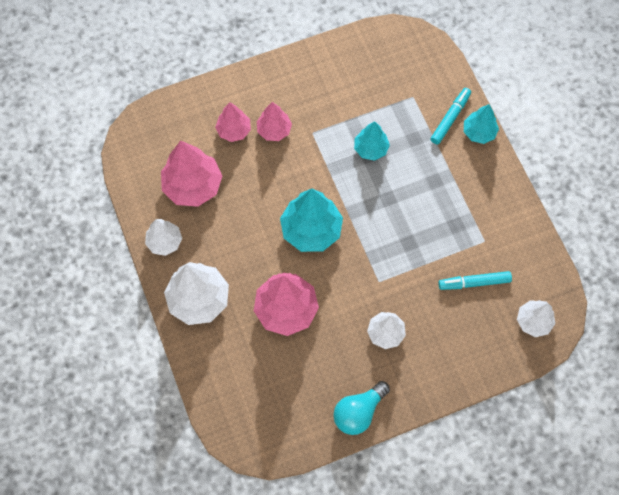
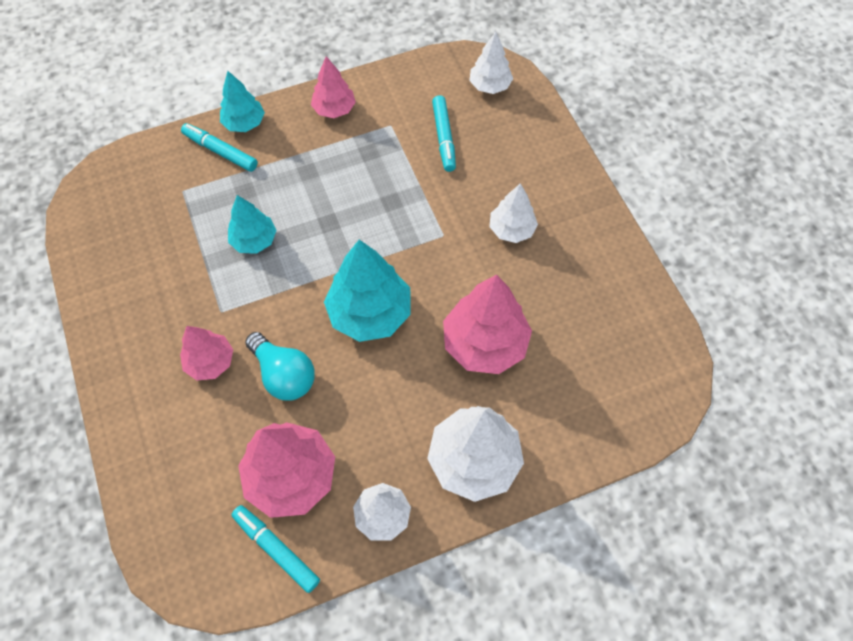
camera: 90 degrees left, 5 degrees down
pink tree [215,102,251,142] -> pink tree moved to [311,56,356,118]
turquoise light bulb [333,381,390,435] -> turquoise light bulb moved to [245,332,315,401]
none -> turquoise marker [231,505,320,593]

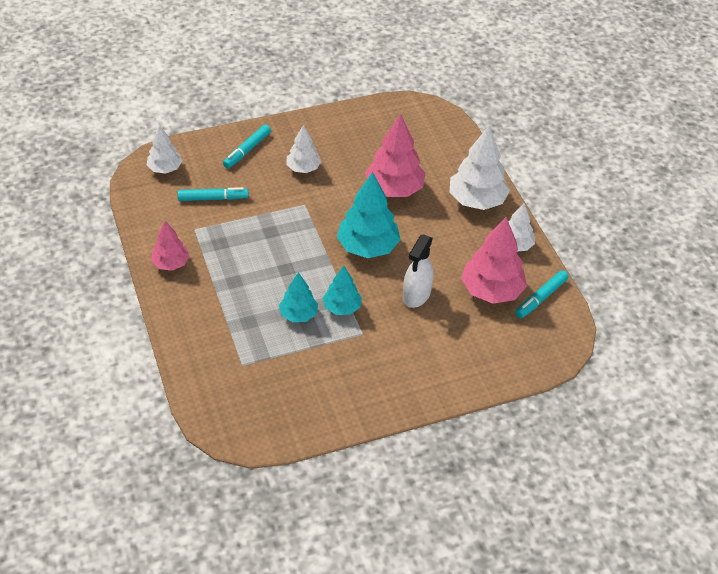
camera: 90 degrees left, 15 degrees down
pink tree [180,326,233,381] -> none
turquoise marker [181,123,258,172] -> turquoise marker moved to [223,124,271,168]
turquoise tree [220,71,265,132] -> turquoise tree moved to [323,265,362,315]
turquoise light bulb [245,332,315,401] -> white spray bottle [403,234,433,308]

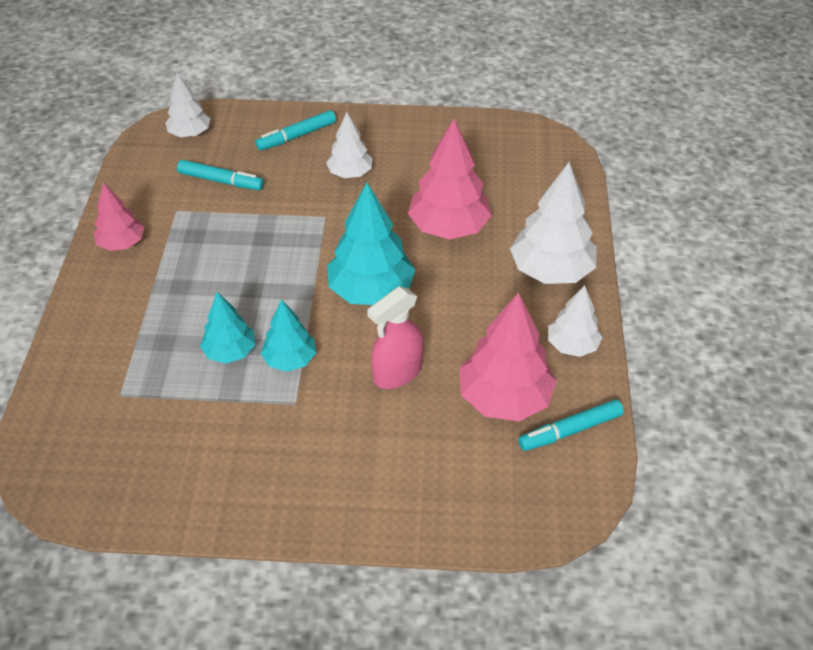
camera: 25 degrees right, 0 degrees up
white spray bottle [403,234,433,308] -> pink spray bottle [367,286,424,389]

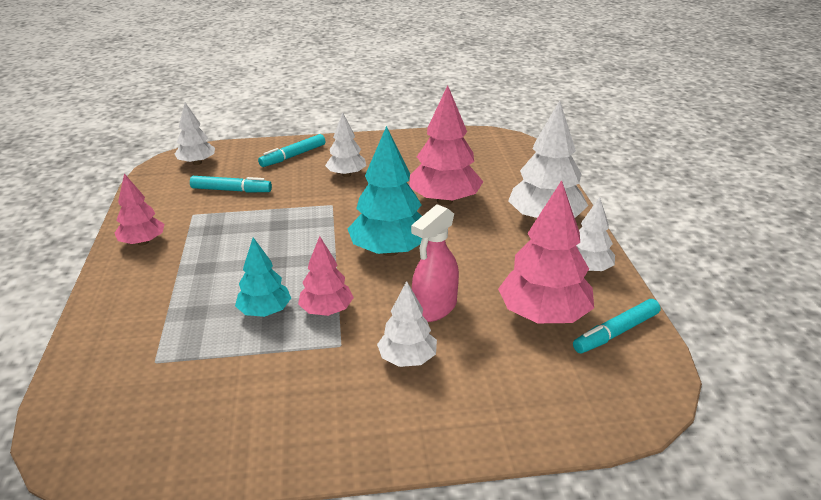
camera: 10 degrees left, 15 degrees down
turquoise tree [261,299,316,372] -> pink tree [298,236,354,316]
none -> white tree [377,281,437,367]

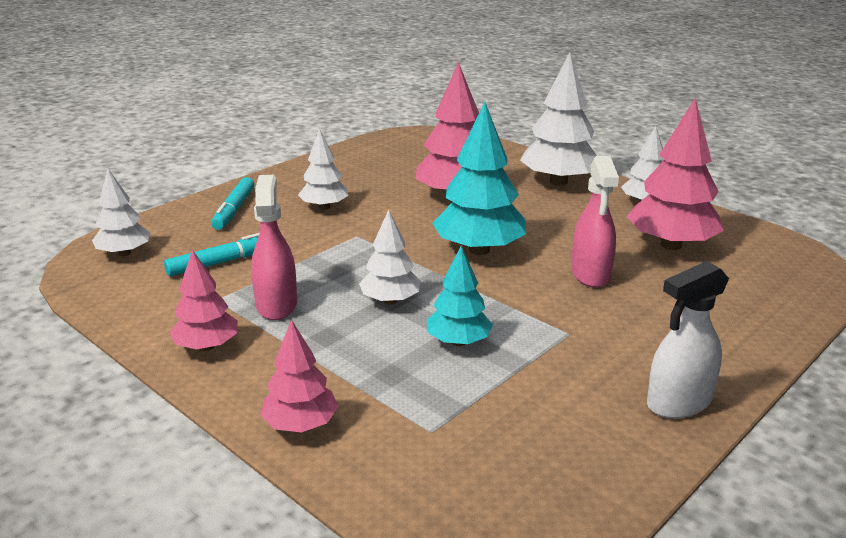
camera: 40 degrees left, 5 degrees down
pink tree [298,236,354,316] -> pink tree moved to [260,319,338,433]
white tree [377,281,437,367] -> white tree moved to [359,210,421,305]
turquoise marker [573,299,661,353] -> none
none -> pink spray bottle [251,175,297,320]
none -> white spray bottle [647,261,729,419]

